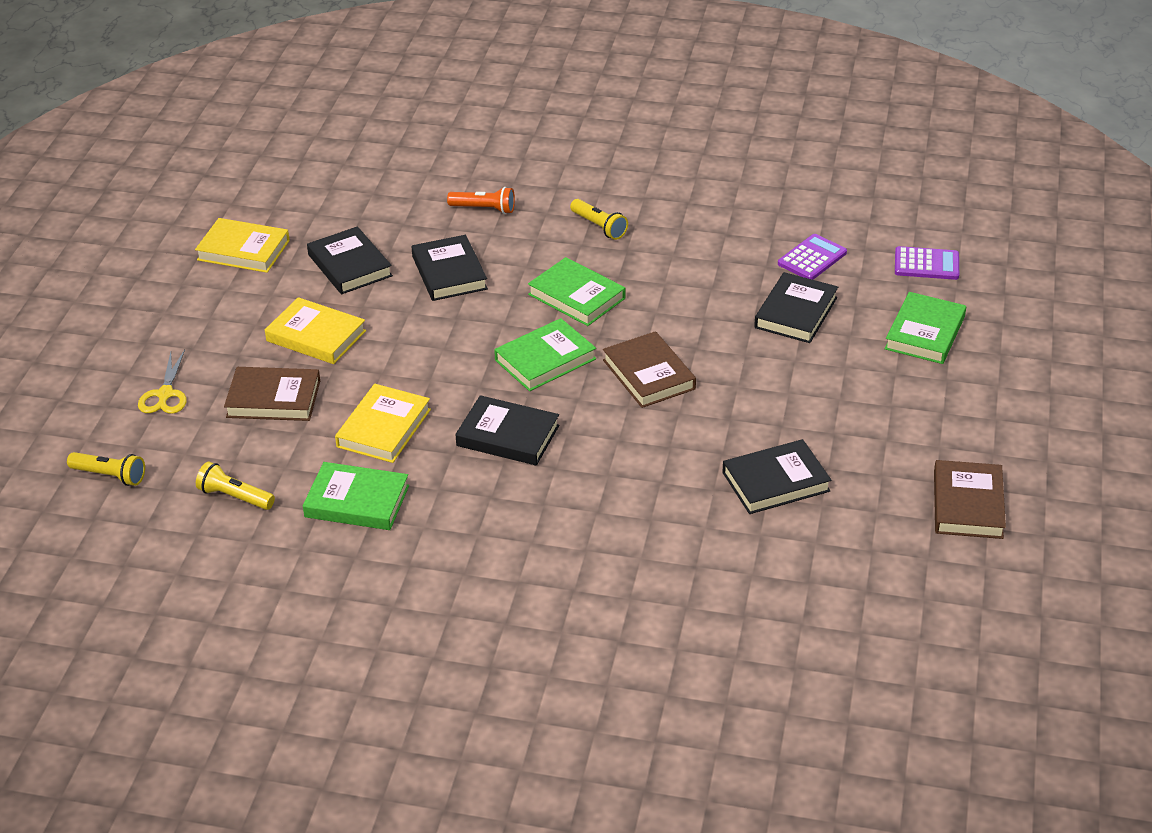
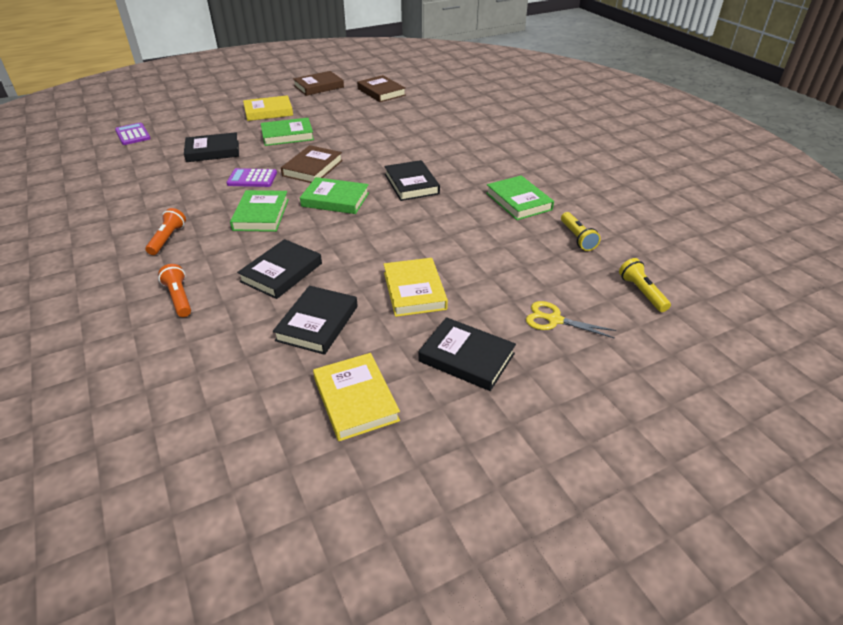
camera: 130 degrees left, 0 degrees up
yellow scissors [138,350,187,414] -> yellow scissors turned 120 degrees counterclockwise [526,301,617,339]
brown book [224,367,320,421] -> brown book moved to [357,75,406,102]
yellow book [335,384,431,463] -> yellow book moved to [243,95,293,121]
yellow flashlight [570,199,628,240] -> orange flashlight [145,208,186,255]
black book [722,439,832,514] -> black book moved to [418,317,516,391]
purple calculator [778,234,847,280] -> purple calculator moved to [226,168,277,187]
green book [885,292,966,364] -> green book moved to [261,118,314,146]

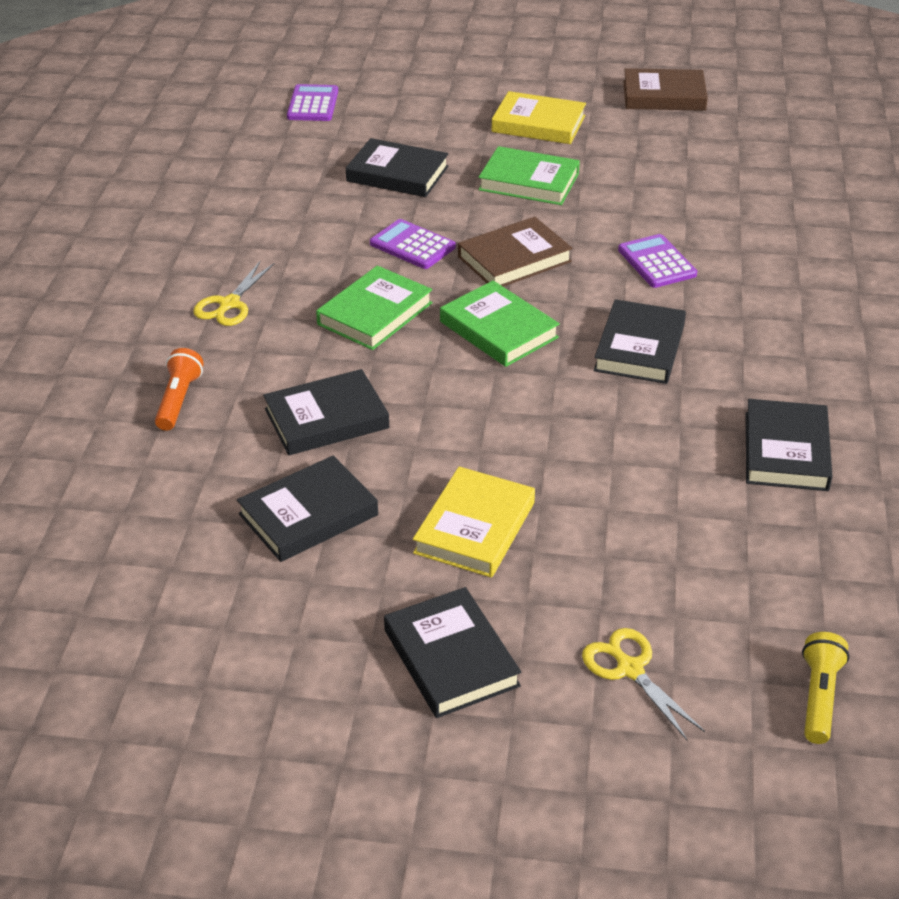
camera: 35 degrees right, 0 degrees up
orange flashlight [145,208,186,255] -> yellow scissors [193,260,275,326]
yellow book [313,353,400,441] -> none
brown book [357,75,406,102] -> none
green book [486,175,554,220] -> black book [746,399,832,491]
yellow flashlight [561,212,601,251] -> none
none -> purple calculator [618,234,697,288]

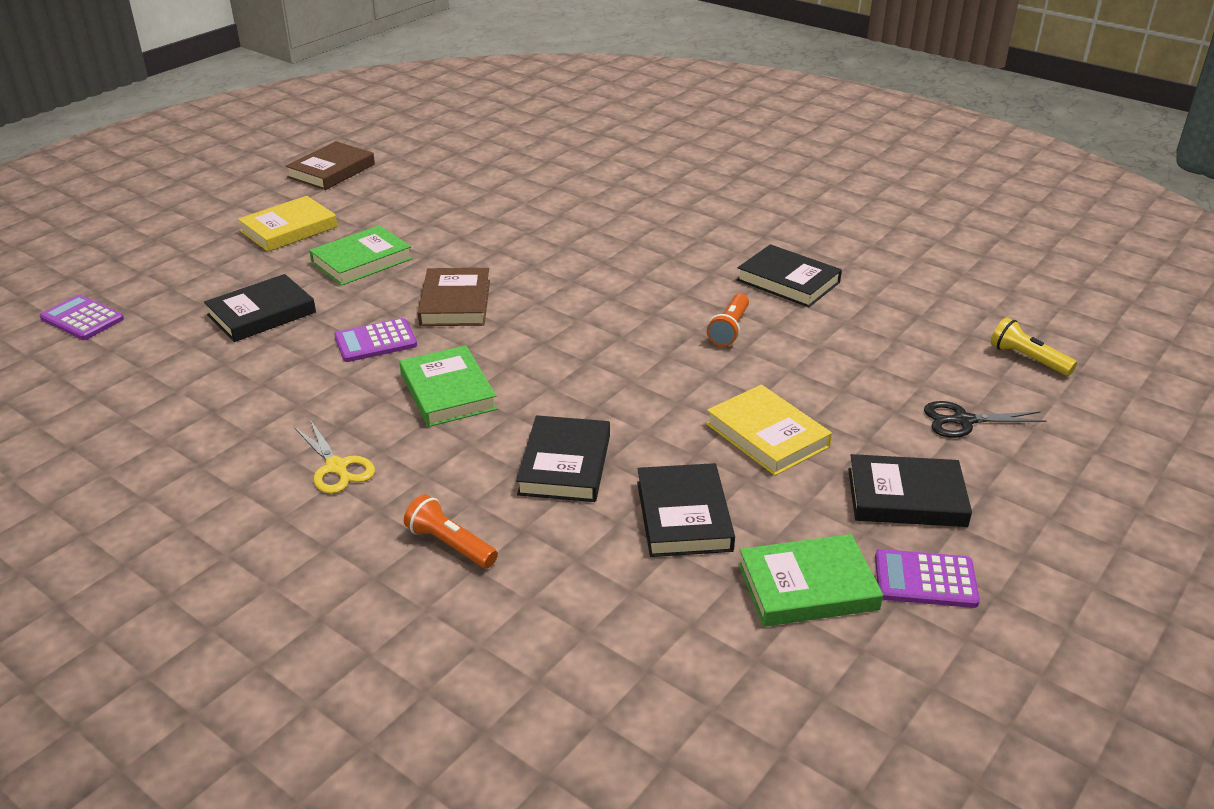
camera: 60 degrees left, 5 degrees down
green book [440,281,560,367] -> green book moved to [738,534,883,627]
yellow scissors [582,628,705,741] -> black scissors [924,401,1047,438]
black book [594,299,686,384] -> none
purple calculator [618,234,697,288] -> purple calculator moved to [875,549,980,608]
none -> orange flashlight [707,294,749,347]

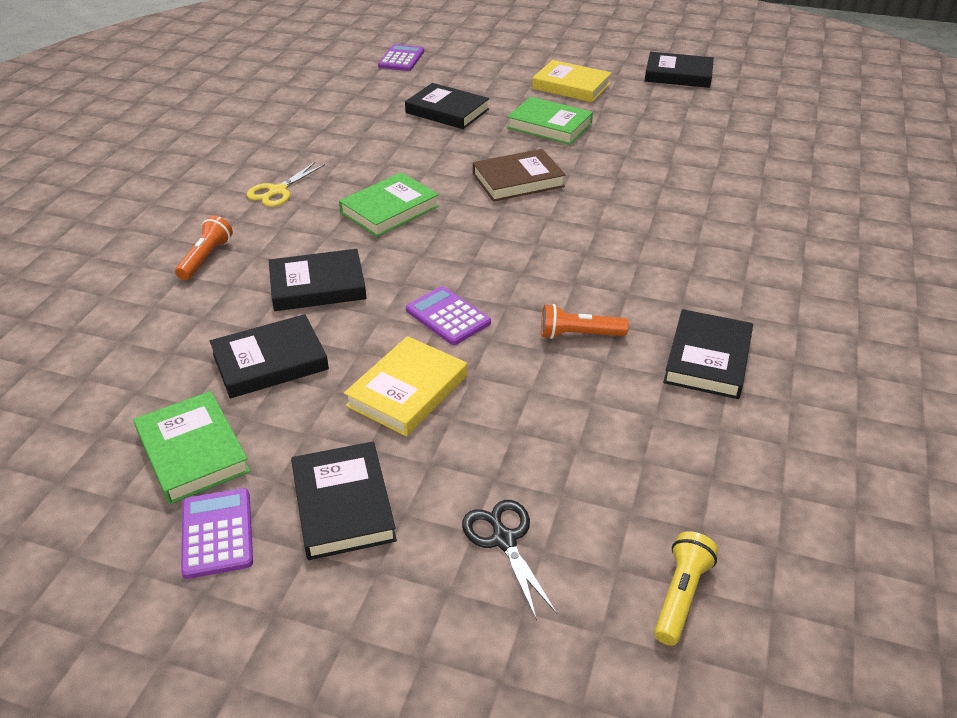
camera: 70 degrees right, 5 degrees up
brown book [285,141,375,190] -> black book [645,52,714,88]
purple calculator [334,318,417,362] -> purple calculator moved to [406,286,491,345]

